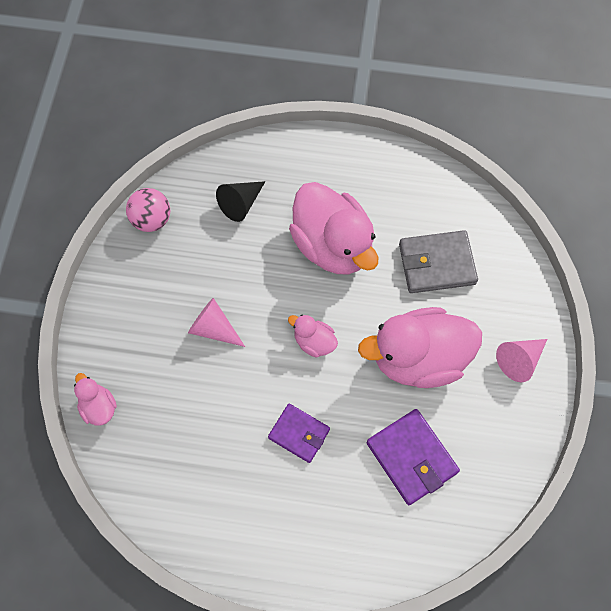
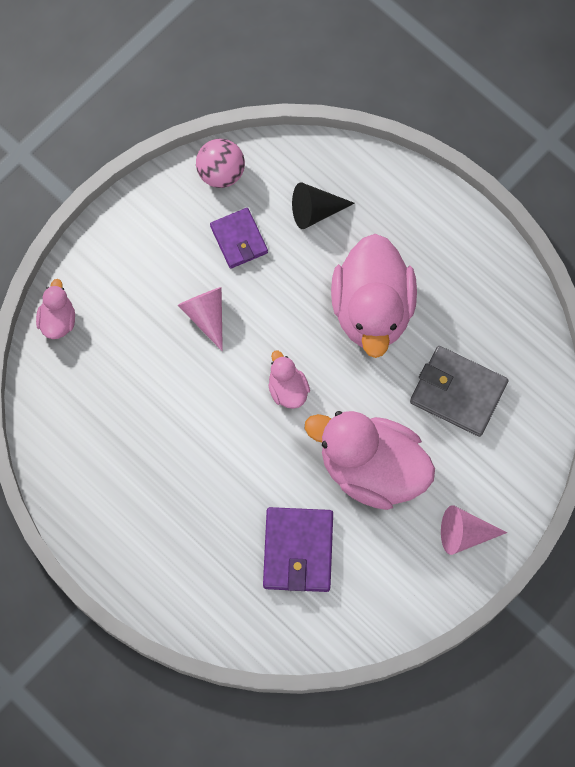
camera: 35 degrees right, 5 degrees up
purple wallet [268,404,330,463] -> purple wallet moved to [210,208,268,269]

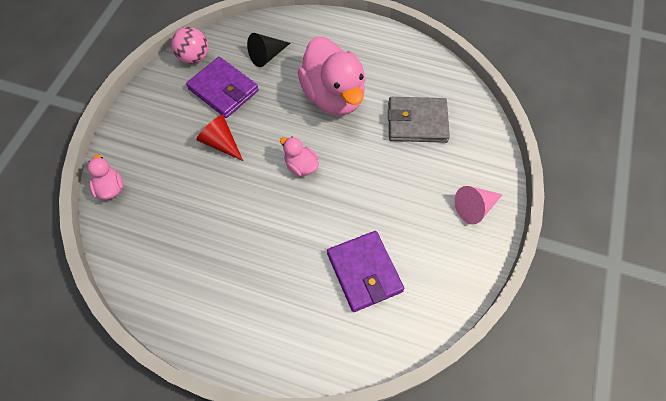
camera: 25 degrees left, 10 degrees down
pink cone [178,287,223,352] -> red cone [197,115,243,161]
purple wallet [210,208,268,269] -> purple wallet [186,57,259,118], size x1.51
pink duck [305,411,435,510] -> none

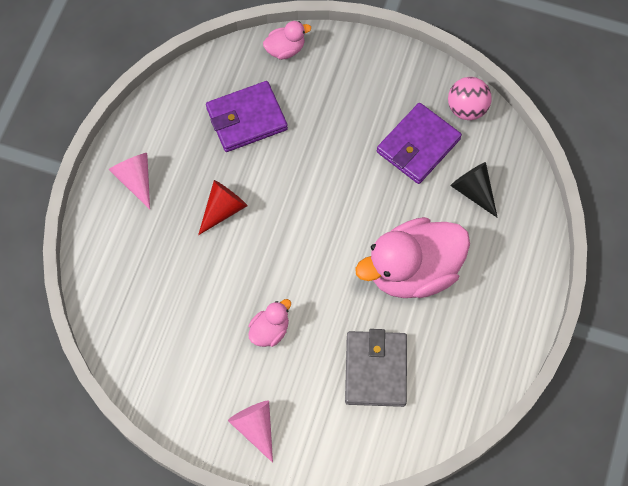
camera: 90 degrees right, 5 degrees up
red cone [197,115,243,161] -> red cone moved to [198,180,248,235]
pink duck [280,137,319,176] -> pink duck moved to [248,299,291,347]
purple wallet [327,231,404,312] -> purple wallet moved to [206,81,288,152]
none -> pink cone [109,153,150,209]

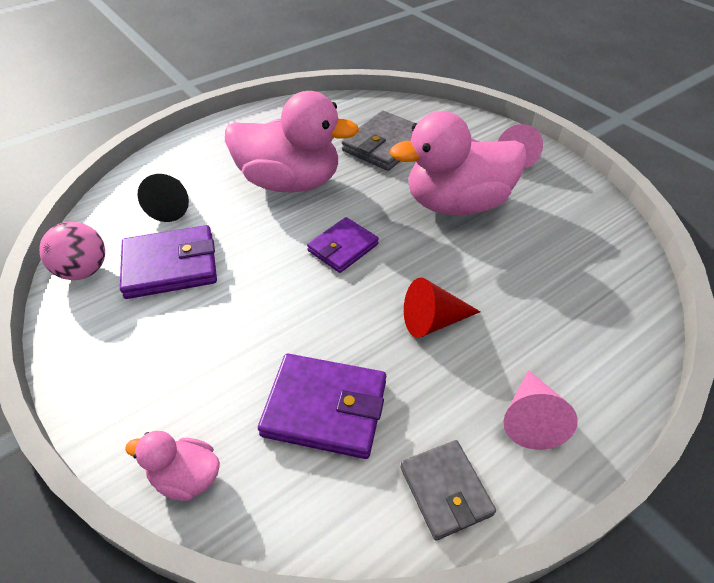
camera: 145 degrees left, 20 degrees down
pink duck [248,299,291,347] -> pink duck [390,111,527,215], size x2.20
none -> purple wallet [307,217,379,273]
none -> grey wallet [400,440,496,540]

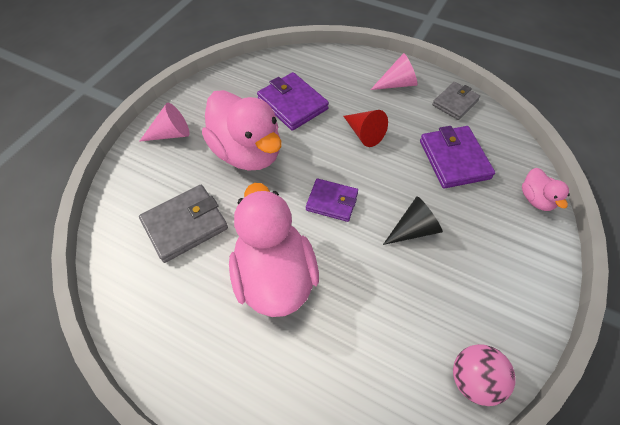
camera: 115 degrees left, 10 degrees up
purple wallet [120,225,217,299] -> purple wallet moved to [257,72,329,131]
black cone [138,174,189,222] -> black cone moved to [383,196,443,245]
grey wallet [342,110,414,171] -> grey wallet turned 45 degrees counterclockwise [139,185,228,263]

